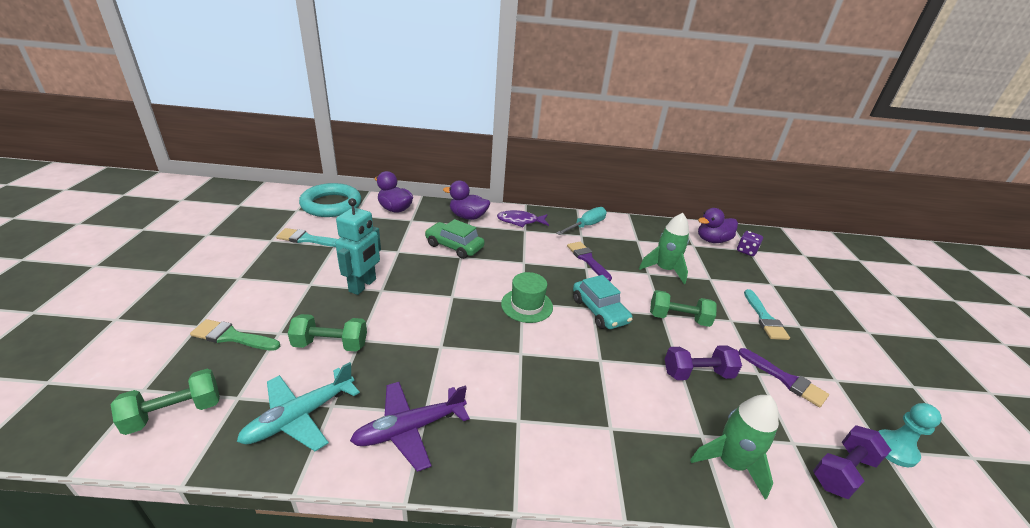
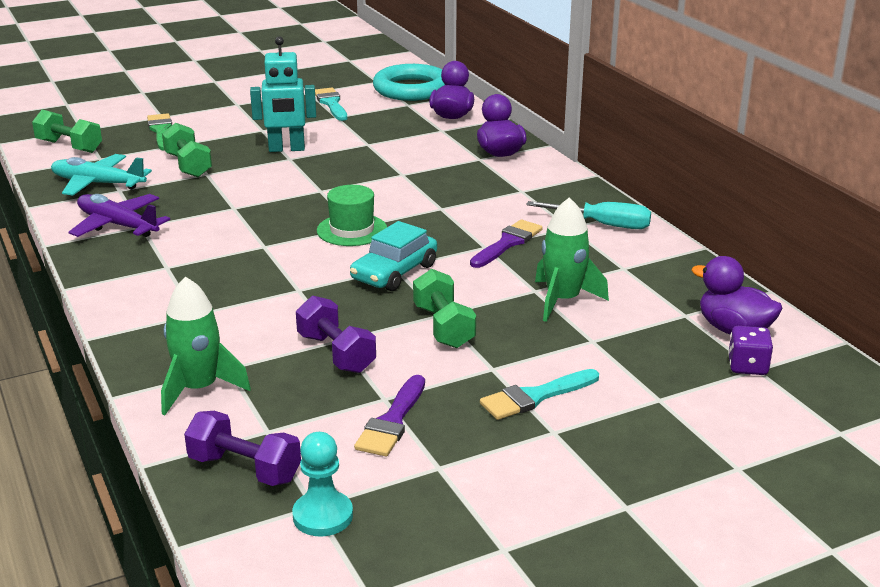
camera: 65 degrees right, 5 degrees down
green car [425,219,485,259] -> none
purple fish [497,210,549,227] -> none

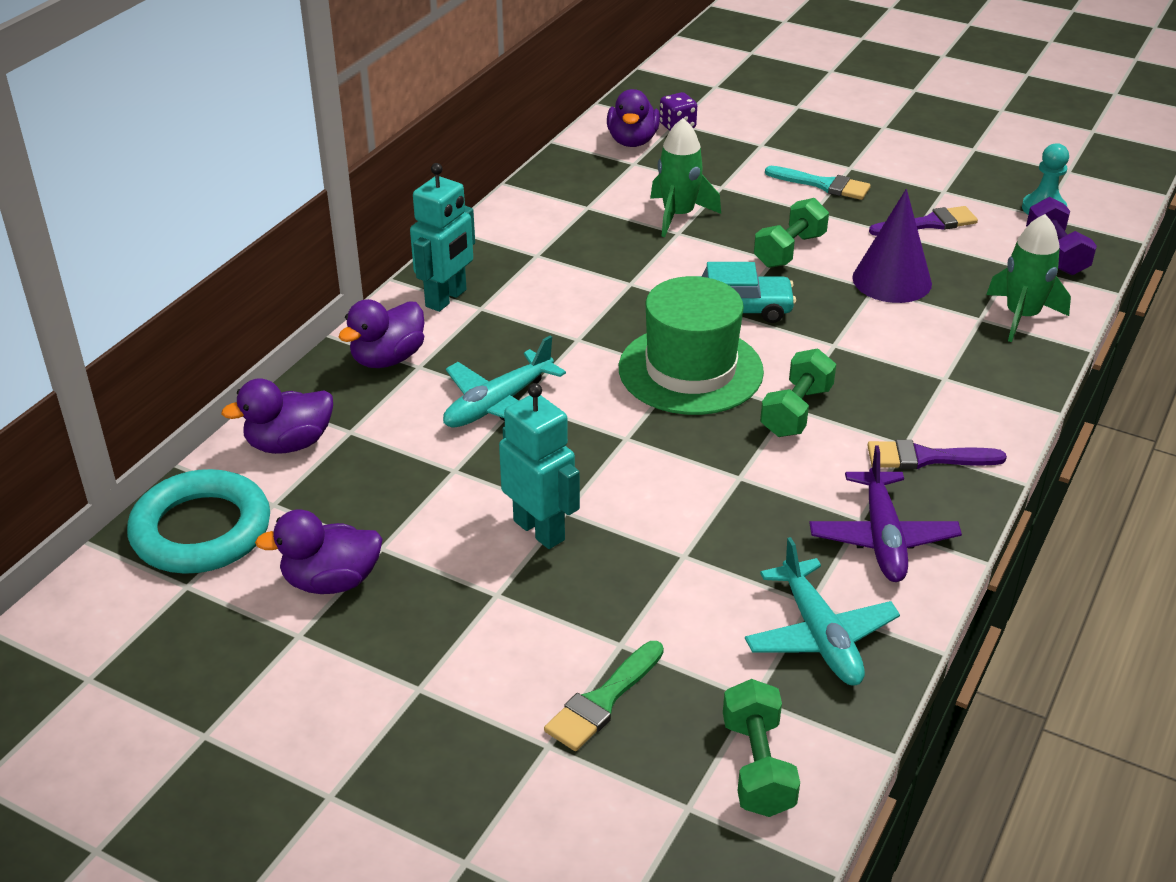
camera: 125 degrees left, 10 degrees up
green dumbbell [162,123,212,177] -> green dumbbell moved to [760,348,836,437]
purple dumbbell [296,296,376,373] -> purple cone [852,189,932,303]
turquoise brush [315,88,347,121] -> purple duck [255,509,383,594]
green hat [317,185,387,246] -> green hat [619,276,764,415], size x1.68
purple brush [470,220,543,268] -> purple brush moved to [867,440,1007,469]
turquoise screwdriver [526,201,651,229] -> none
none -> turquoise robot [410,163,475,312]
none -> turquoise plane [443,336,566,427]

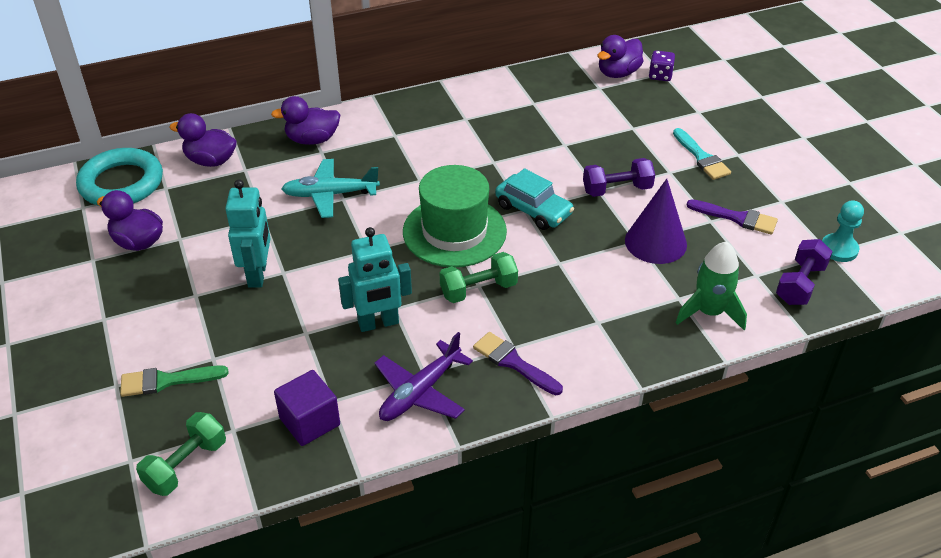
camera: 40 degrees right, 5 degrees up
turquoise robot [410,163,475,312] -> turquoise robot moved to [338,227,412,332]
green rocket [650,118,721,237] -> none
turquoise plane [745,537,900,685] -> purple cube [274,370,340,446]
green dumbbell [754,198,829,268] -> purple dumbbell [583,158,655,197]

